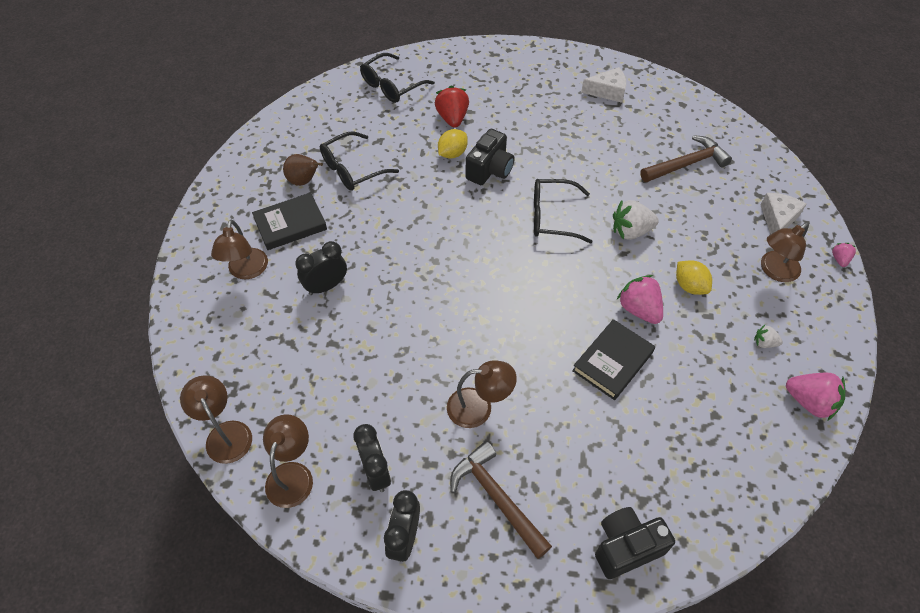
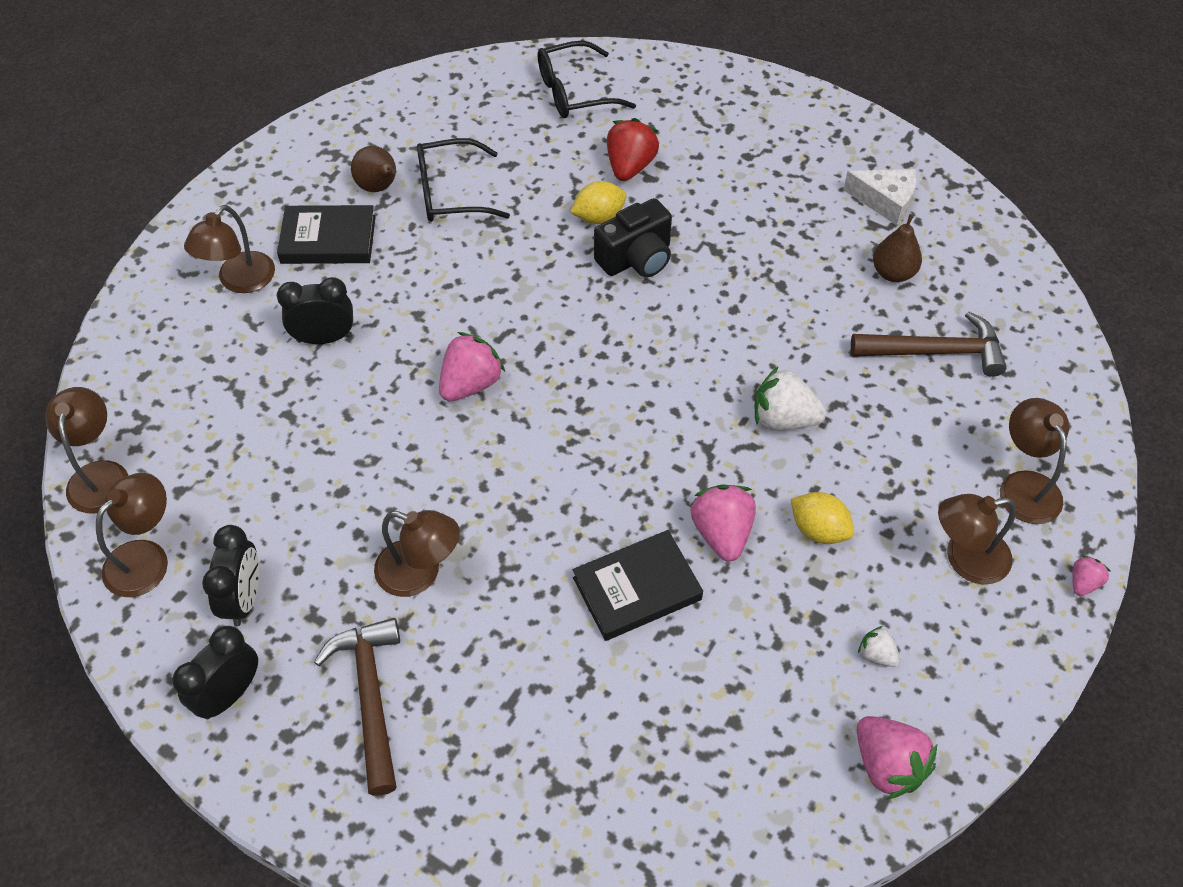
camera: 25 degrees right, 0 degrees up
black glasses [534,179,593,243] -> none
black camera [595,507,675,579] -> none
yellow lemon [676,260,712,295] -> yellow lemon turned 45 degrees counterclockwise [791,492,854,544]
white cheese [761,193,807,234] -> brown lamp [1000,398,1069,524]
none -> pink strawberry [439,332,505,402]
none -> brown pear [873,214,922,282]

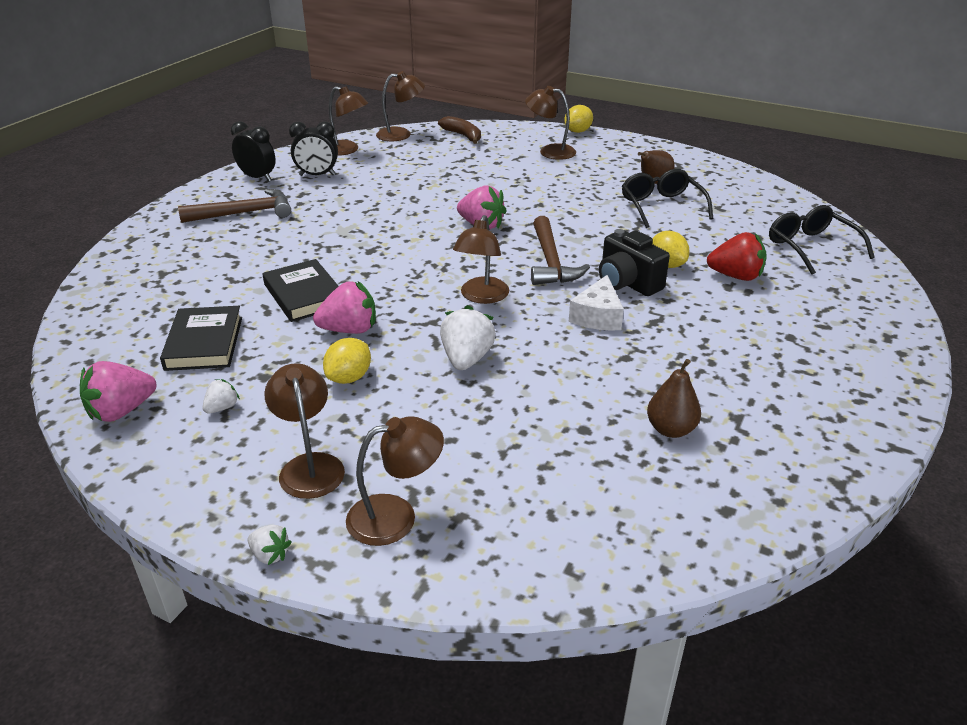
camera: 85 degrees right, 20 degrees down
black book [277,205,376,264] -> black book moved to [160,306,242,371]
black clock [277,277,353,344] -> none
brown lamp [374,510,460,597] -> brown lamp moved to [453,215,509,304]
white cheese [843,169,917,225] -> white cheese moved to [569,275,624,330]
brown hammer [851,311,1007,377] -> brown hammer moved to [531,216,590,285]
pink strawberry [1072,555,1111,596] -> white strawberry [248,525,292,565]
none -> brown banana [438,116,481,144]
none -> yellow lemon [564,105,593,133]

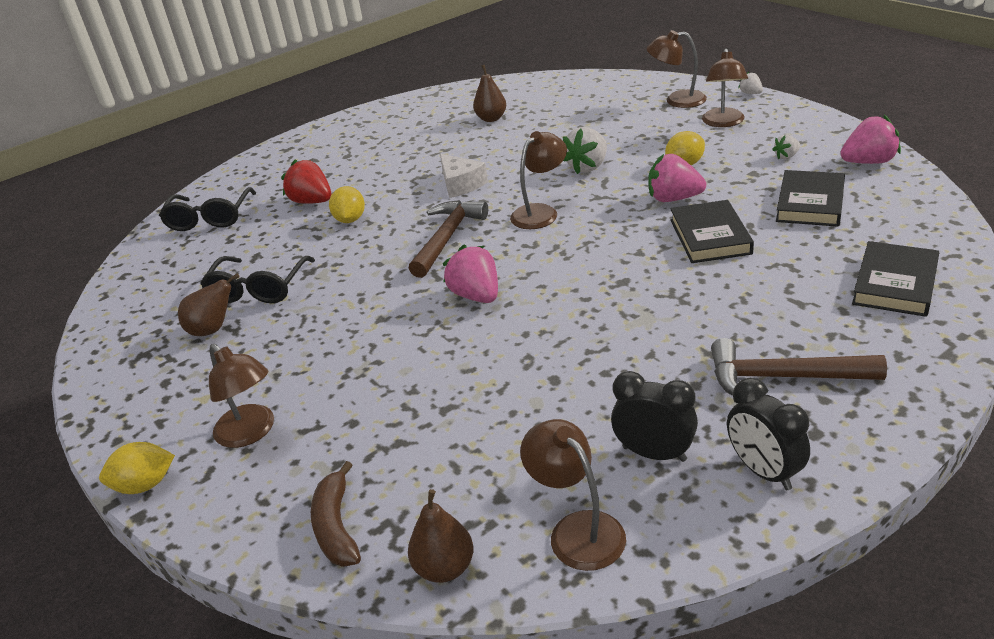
camera: 150 degrees left, 0 degrees up
brown lamp [376,71,425,141] -> brown pear [408,489,474,583]
white cheese [569,275,624,330] -> white cheese turned 105 degrees clockwise [440,154,488,198]
black camera [599,229,670,296] -> none
none -> black book [852,241,939,317]

